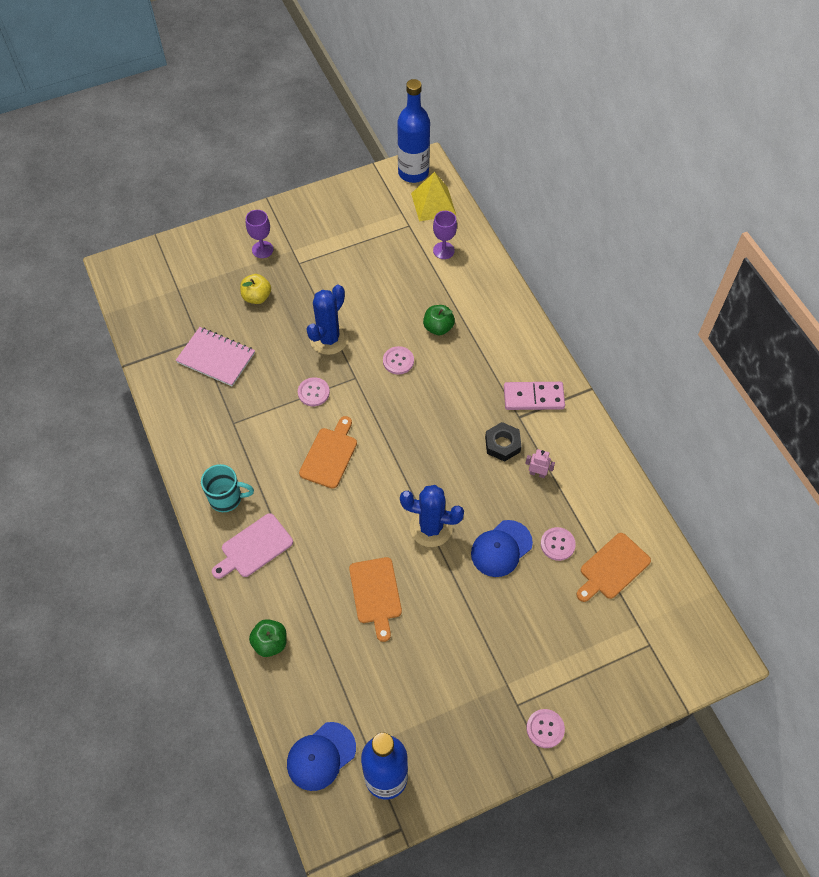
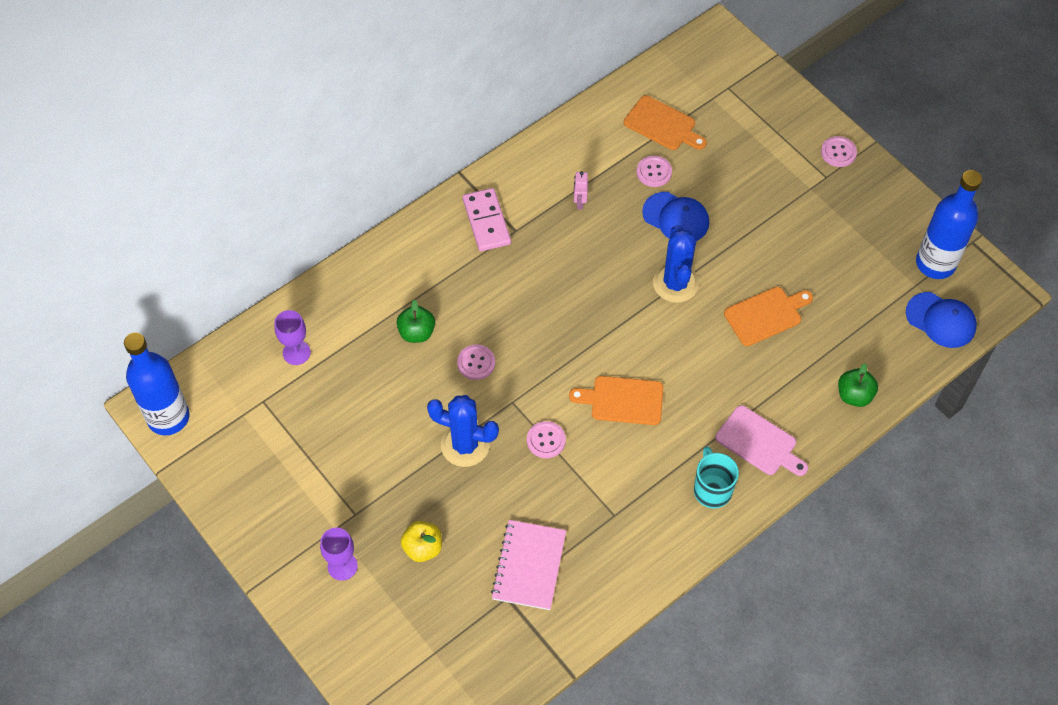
camera: 105 degrees left, 0 degrees up
yellow pyramid [411,172,456,222] -> none
black nut [485,422,522,462] -> none

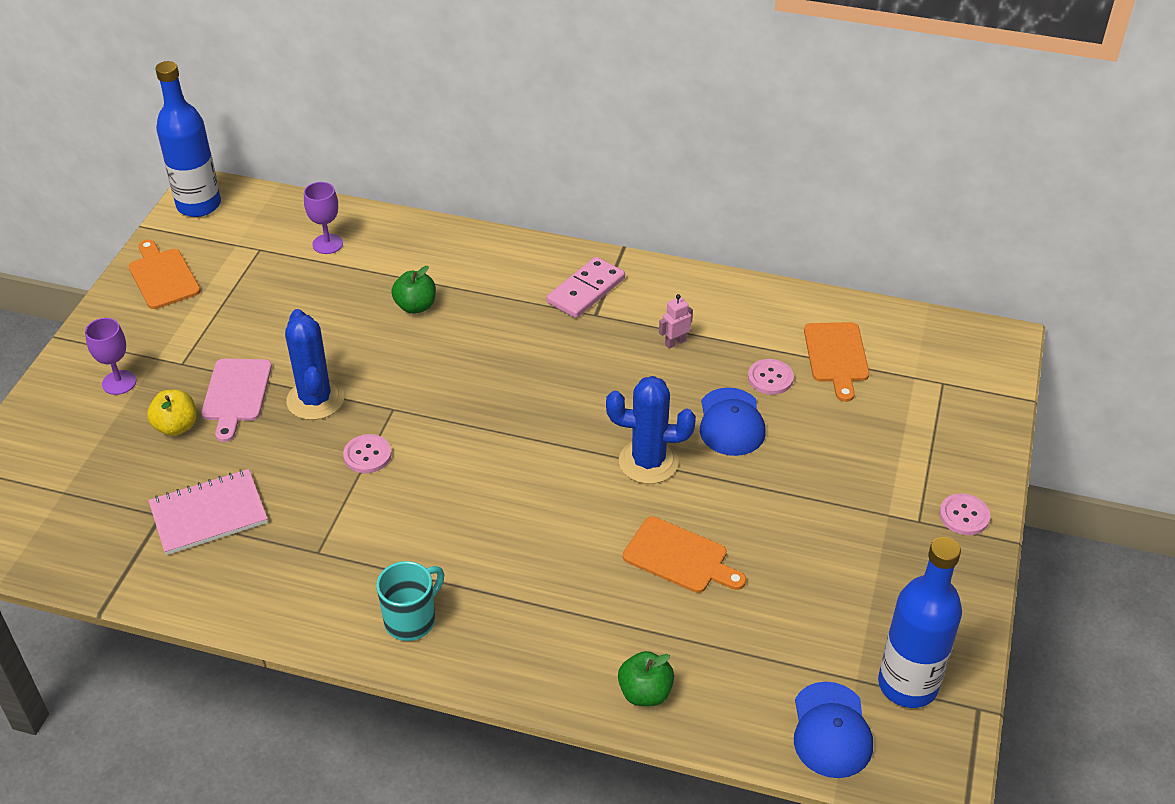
camera: 55 degrees right, 15 degrees down
pink button [457,344,495,380] -> none
orange cutting board [569,376,663,425] -> orange cutting board moved to [129,240,201,309]
blue cactus [653,225,699,303] -> blue cactus turned 45 degrees clockwise [606,376,696,484]
pink cutting board [716,405,808,476] -> pink cutting board moved to [201,359,272,442]

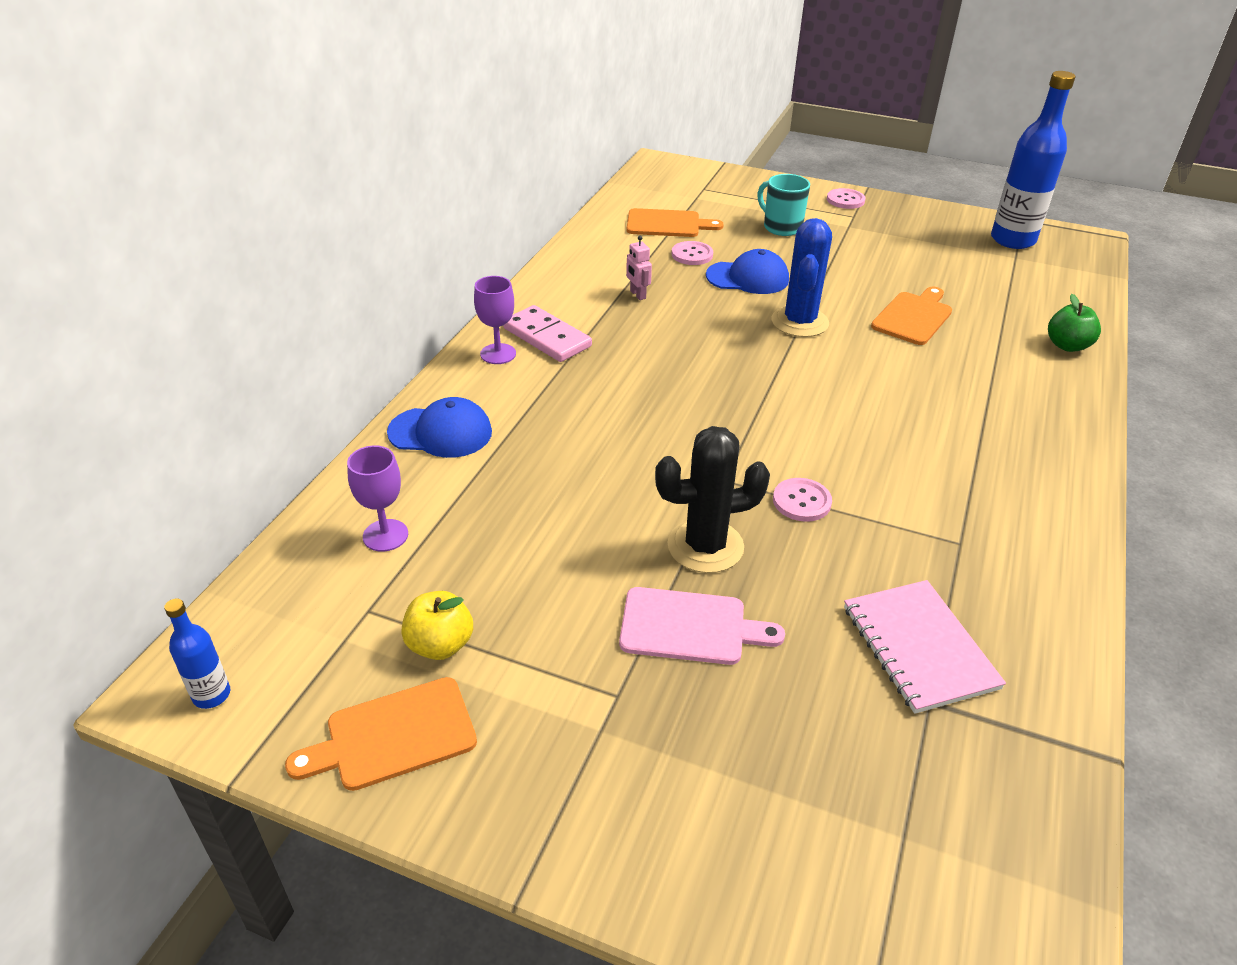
camera: 85 degrees left, 5 degrees down
purple goblet [85,318,136,395] -> purple goblet moved to [474,276,516,364]
yellow apple [147,390,197,436] -> yellow apple moved to [401,591,473,660]
blue bottle [155,61,221,217] -> blue bottle [164,599,230,709], size x0.46
blue cactus [285,309,344,420] -> black cactus [655,426,770,573]
turquoise mug [376,561,444,641] -> turquoise mug moved to [757,174,810,236]
green apple [391,266,436,314] -> none
blue cap [794,682,873,778] -> blue cap moved to [387,397,492,458]

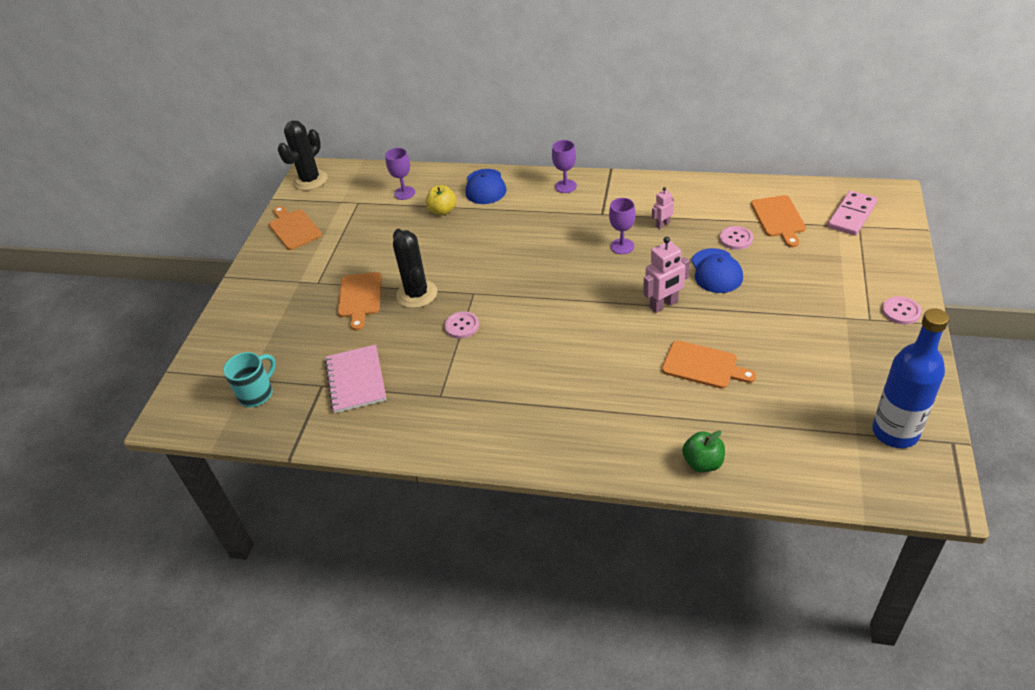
camera: 85 degrees right, 5 degrees up
blue bottle [164,599,230,709] -> black cactus [278,121,328,191]
yellow apple [401,591,473,660] -> yellow apple moved to [426,185,456,215]
pink domino [503,305,592,362] -> pink domino moved to [828,190,878,235]
pink cutting board [619,587,785,665] -> orange cutting board [338,272,382,331]
turquoise mug [757,174,810,236] -> turquoise mug moved to [223,352,276,407]
blue cactus [771,218,832,337] -> pink robot [643,237,690,313]
pink notebook [844,580,1006,714] -> pink notebook turned 75 degrees counterclockwise [325,345,386,413]
none -> purple goblet [609,198,636,254]

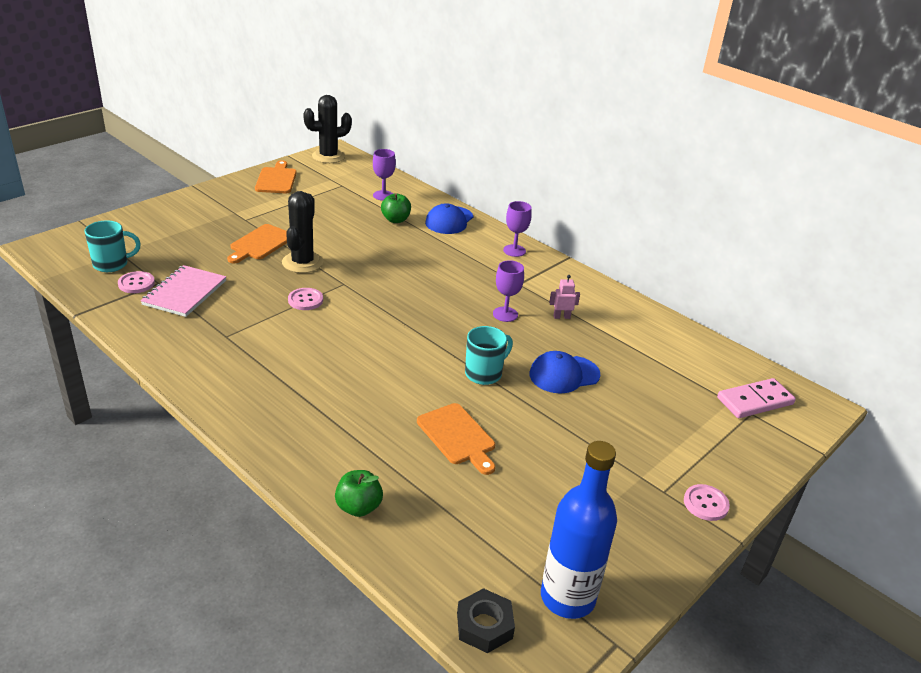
camera: 25 degrees right, 10 degrees down
yellow apple [426,185,456,215] -> green apple [381,193,411,223]
pink robot [643,237,690,313] -> turquoise mug [465,326,513,385]
blue cap [691,248,743,293] -> blue cap turned 45 degrees clockwise [530,351,600,393]
pink button [720,226,753,250] -> pink button moved to [118,271,155,293]
orange cutting board [751,195,806,247] -> none
none -> black nut [457,588,515,653]

